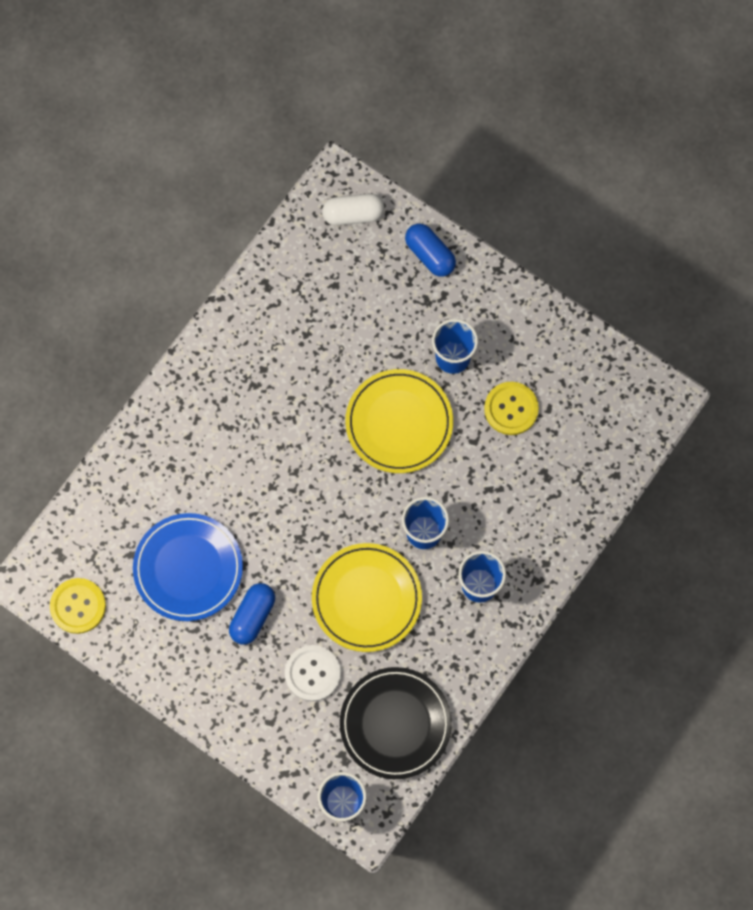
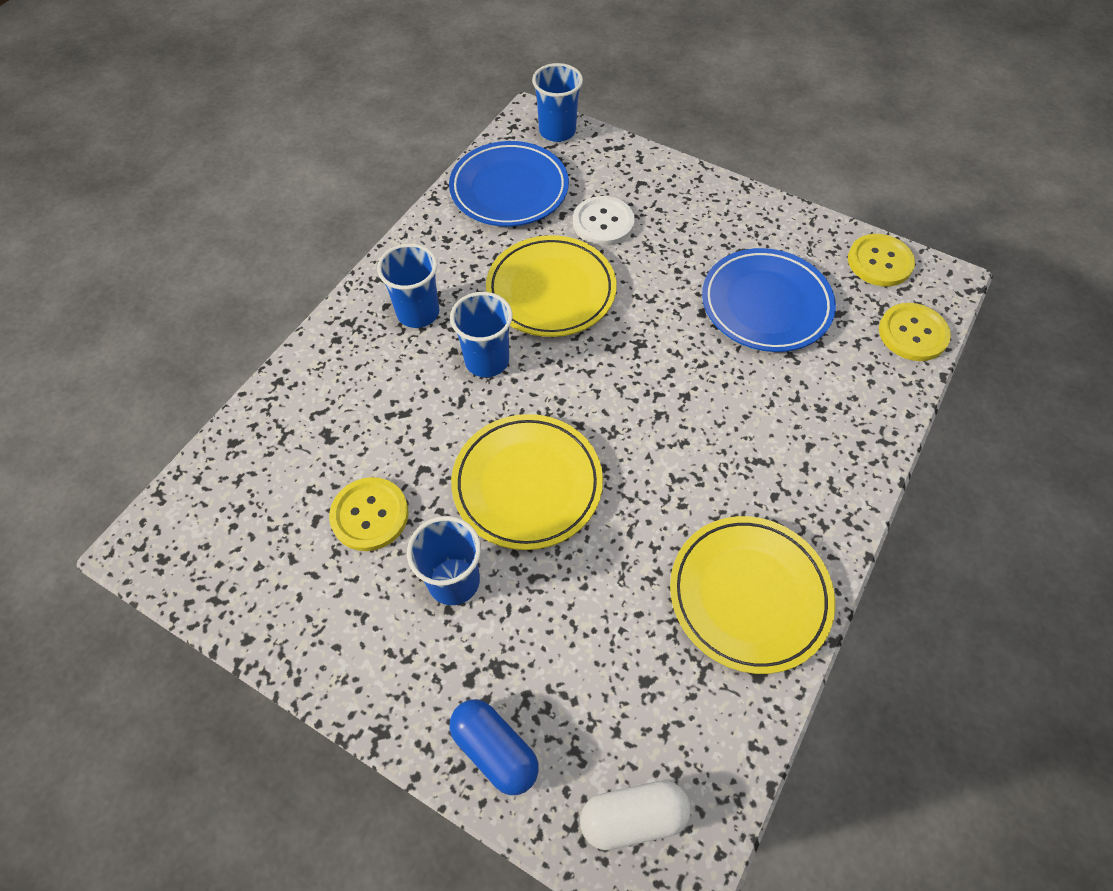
camera: 175 degrees right, 15 degrees down
blue capsule [229,583,275,645] -> none
black plate [340,667,452,779] -> blue plate [449,141,569,227]
none -> yellow plate [670,516,835,674]
none -> yellow button [879,303,951,361]

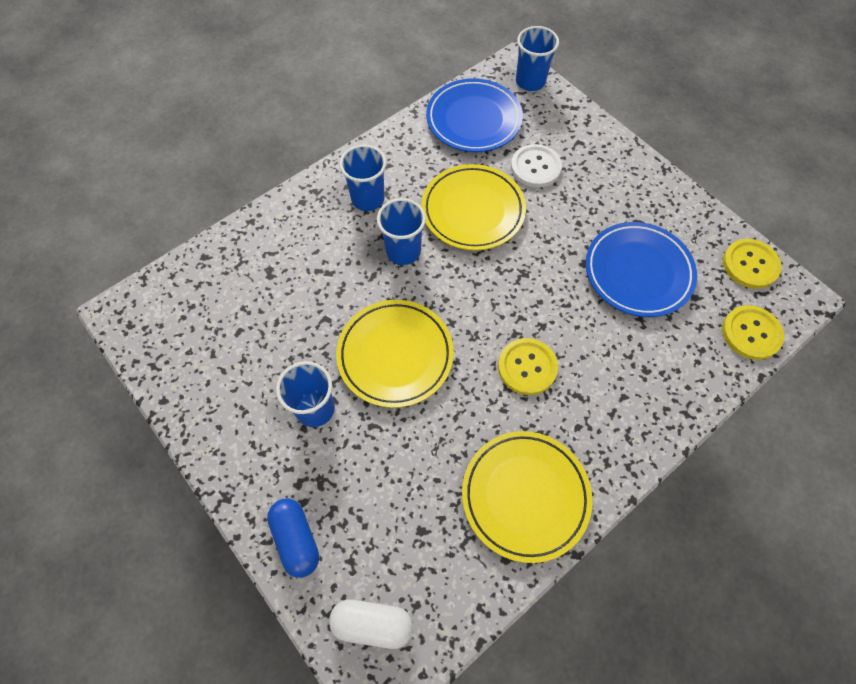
camera: 20 degrees right, 5 degrees up
yellow button [329,477,409,551] -> yellow button moved to [498,338,558,395]

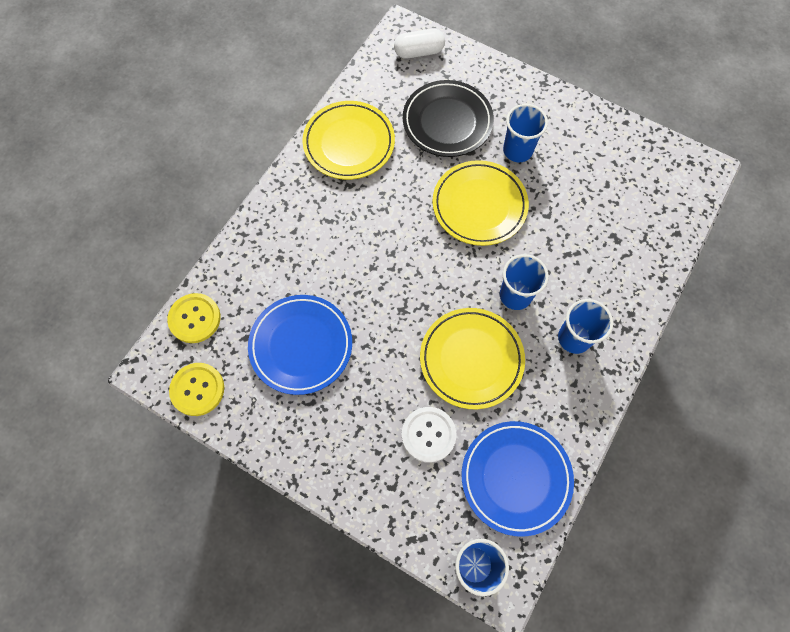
camera: 160 degrees right, 5 degrees up
blue capsule [267,499,319,578] -> none
yellow button [498,338,558,395] -> none
none -> black plate [403,80,494,157]

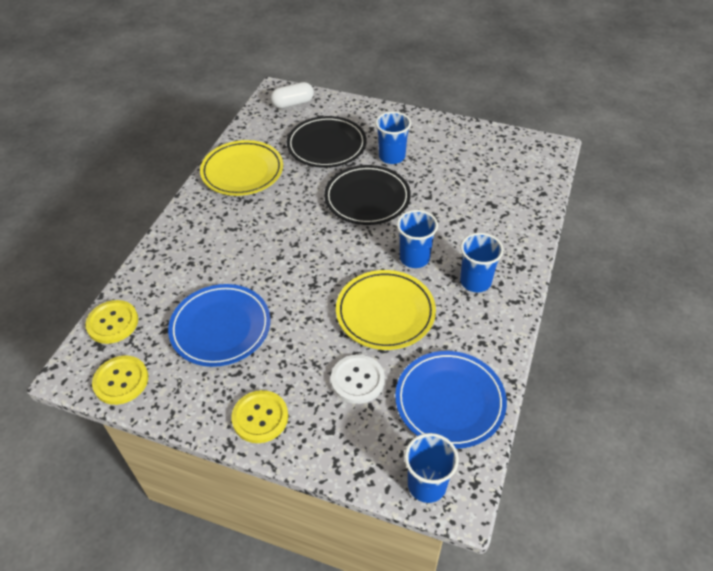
camera: 10 degrees left, 20 degrees down
yellow plate [432,160,529,246] -> black plate [324,165,411,225]
none -> yellow button [231,390,288,443]

